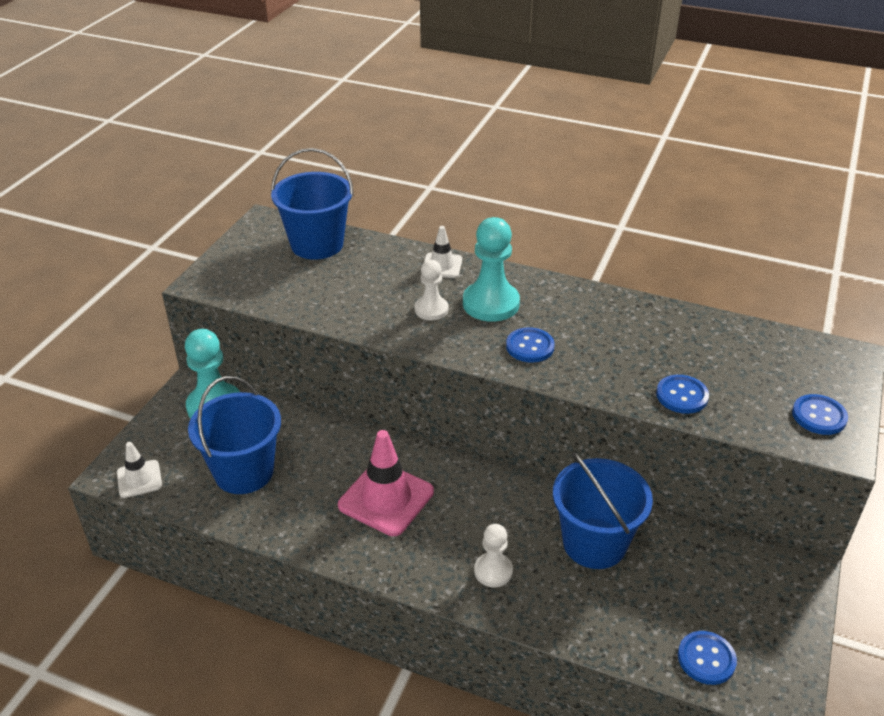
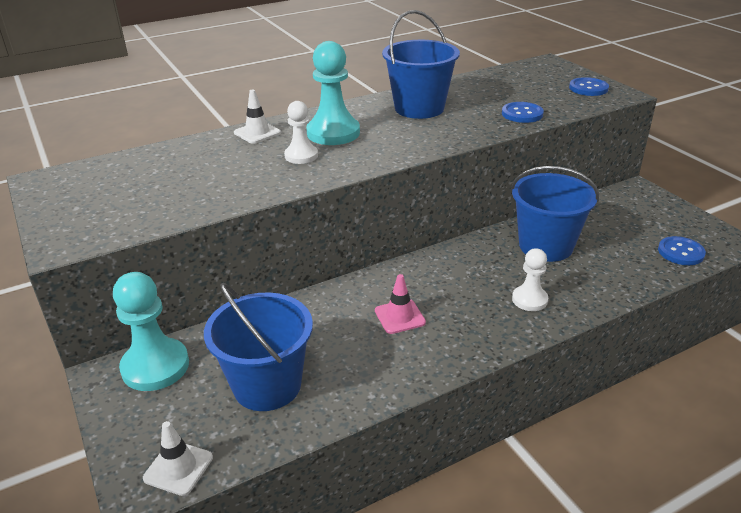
camera: 50 degrees left, 5 degrees down
blue bucket [271,148,354,260] -> blue bucket moved to [382,10,460,119]
pink traffic cone [338,430,434,536] -> pink traffic cone [375,274,426,334], size x0.56
blue button [506,327,555,363] -> none

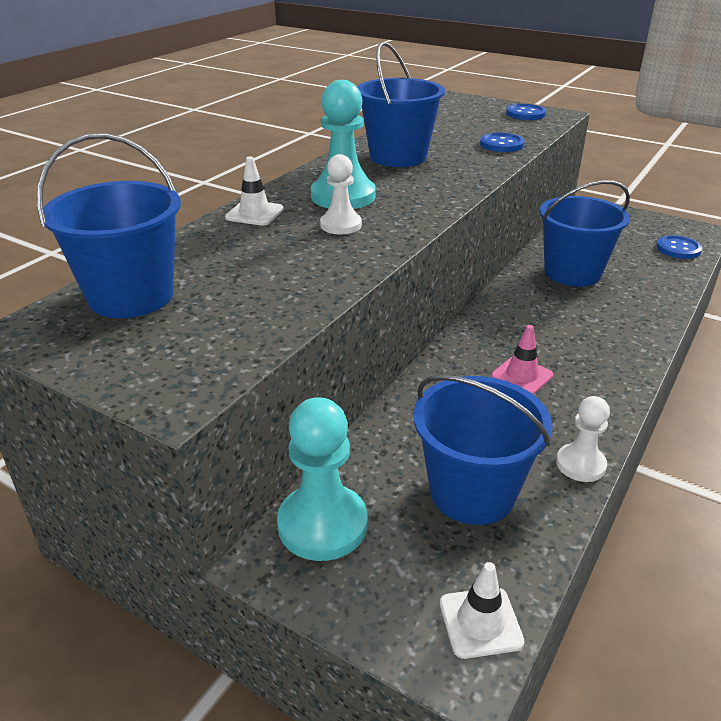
camera: 30 degrees left, 0 degrees up
white pawn [512,248,548,311] -> white pawn moved to [556,396,610,482]
none -> blue bucket [37,133,181,318]

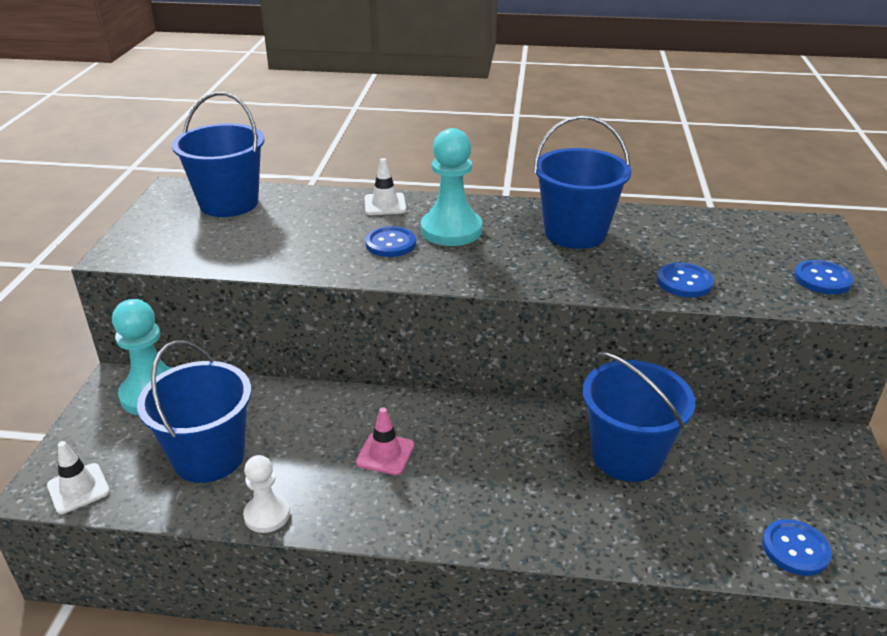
camera: 65 degrees right, 0 degrees up
white pawn [320,154,362,235] -> blue button [365,226,416,257]

